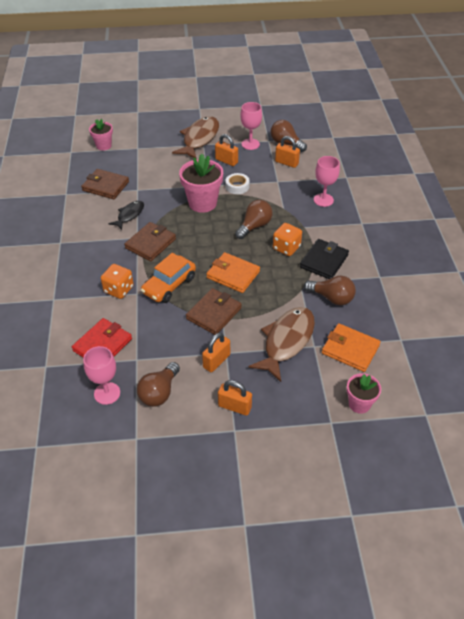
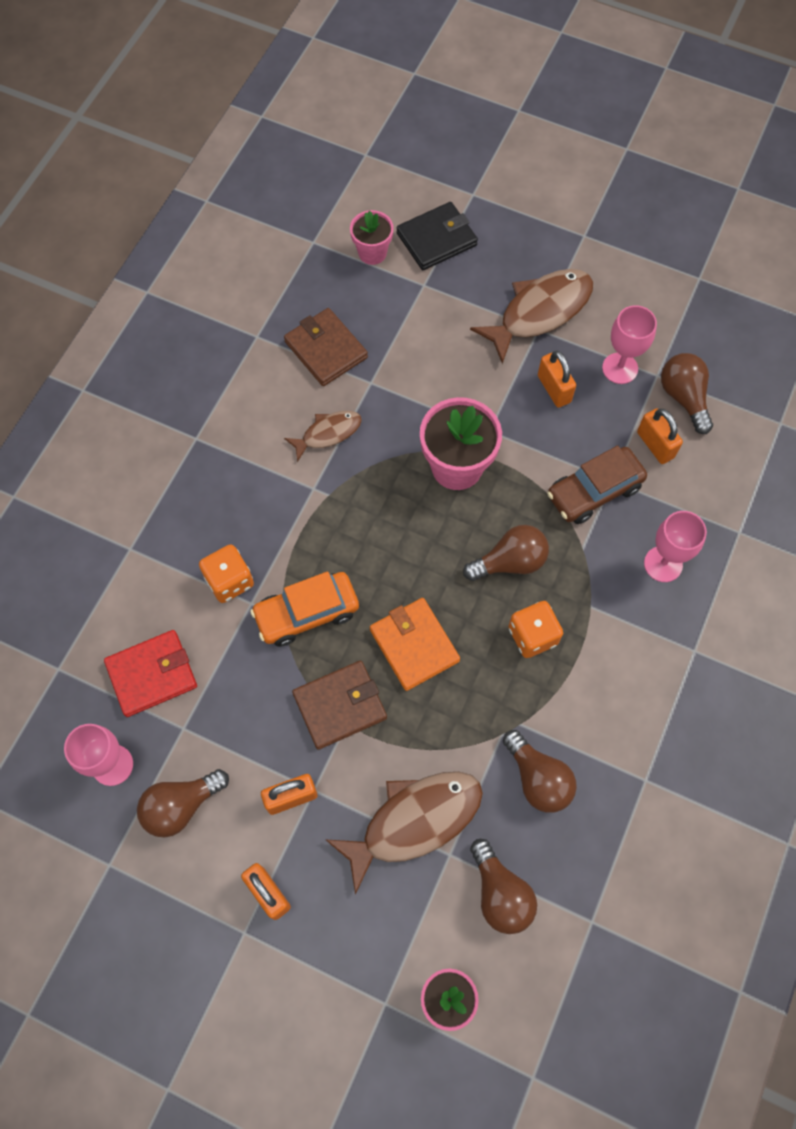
camera: 30 degrees right, 20 degrees up
black fish [109,201,144,230] -> brown fish [284,411,362,462]
brown wallet [124,222,176,261] -> none
white tape [226,173,250,194] -> none
black wallet [300,239,349,279] -> black wallet moved to [396,202,478,270]
orange wallet [322,323,381,372] -> brown light bulb [470,839,537,934]
none -> brown car [547,445,647,524]

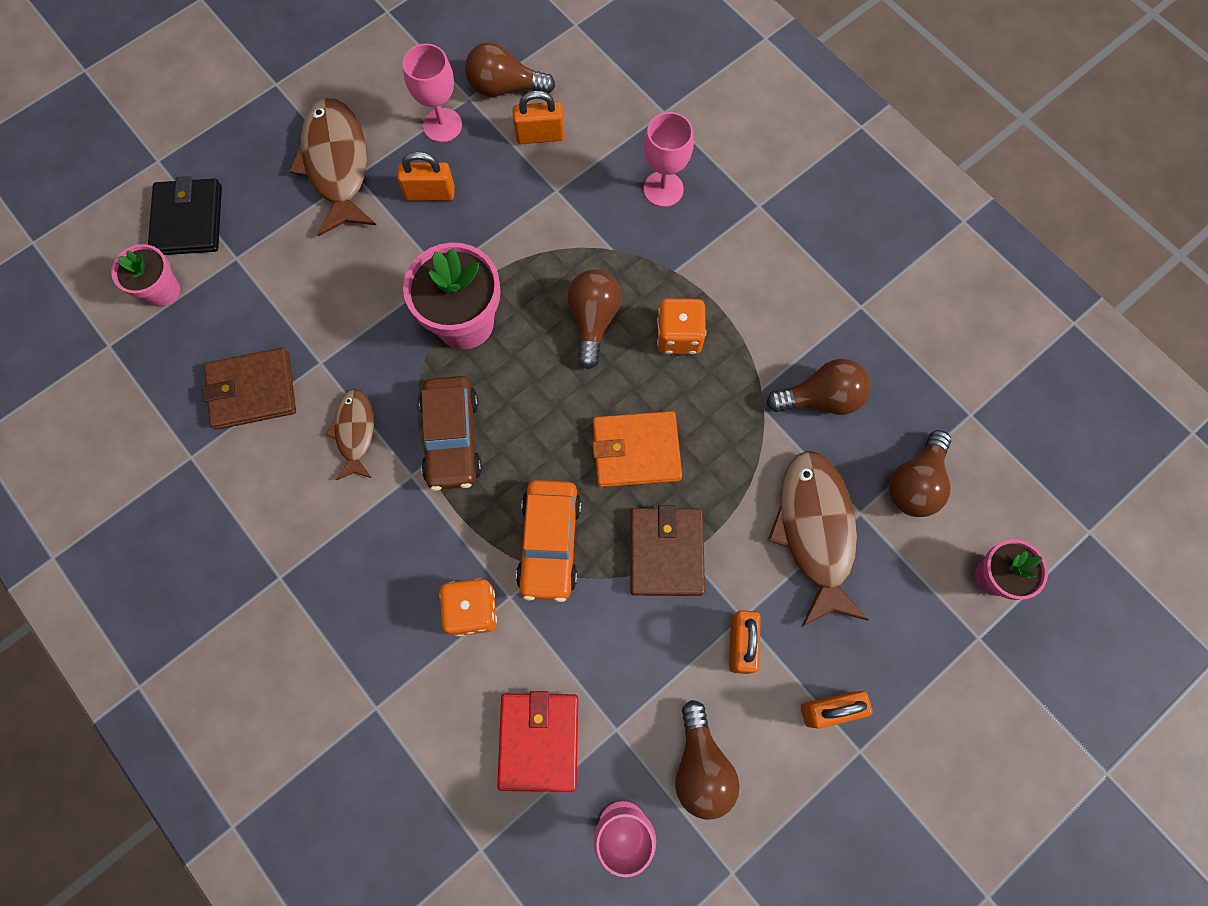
camera: 65 degrees left, 5 degrees up
brown light bulb [470,839,537,934] -> brown light bulb turned 120 degrees clockwise [889,430,951,517]
brown car [547,445,647,524] -> brown car moved to [419,376,482,491]

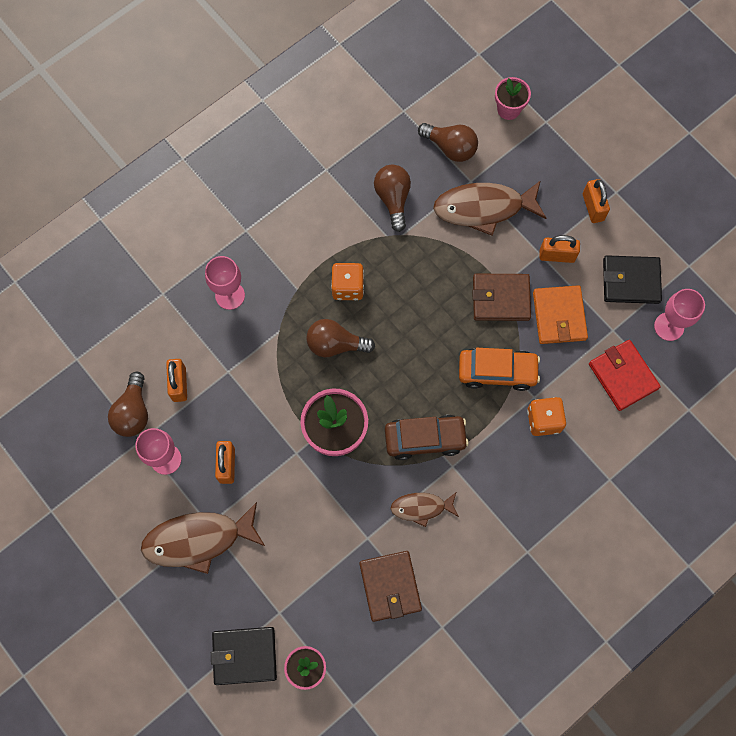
camera: 90 degrees left, 0 degrees up
red wallet [497,691,578,792] -> red wallet turned 60 degrees clockwise [589,340,661,411]
orange wallet [592,411,682,487] -> orange wallet moved to [533,285,588,344]
brown light bulb [675,700,740,820] -> black wallet [603,255,662,304]

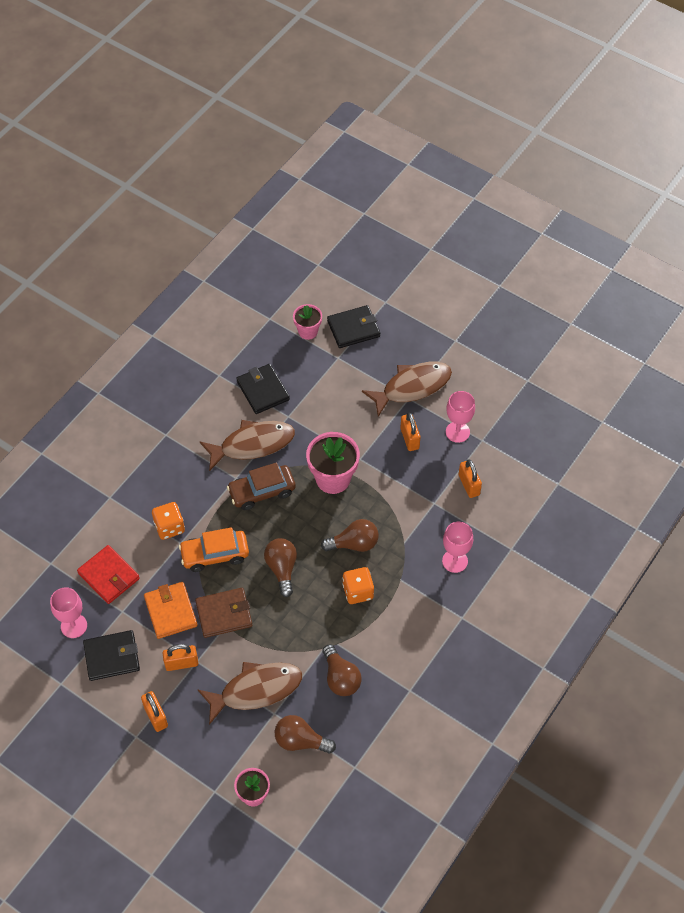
camera: 165 degrees right, 15 degrees down
brown light bulb [108,371,148,437] -> brown light bulb moved to [264,538,297,597]
brown wallet [359,551,422,622] -> black wallet [236,364,290,414]
brown fish [390,493,459,527] -> brown fish [200,420,295,471], size x1.79

